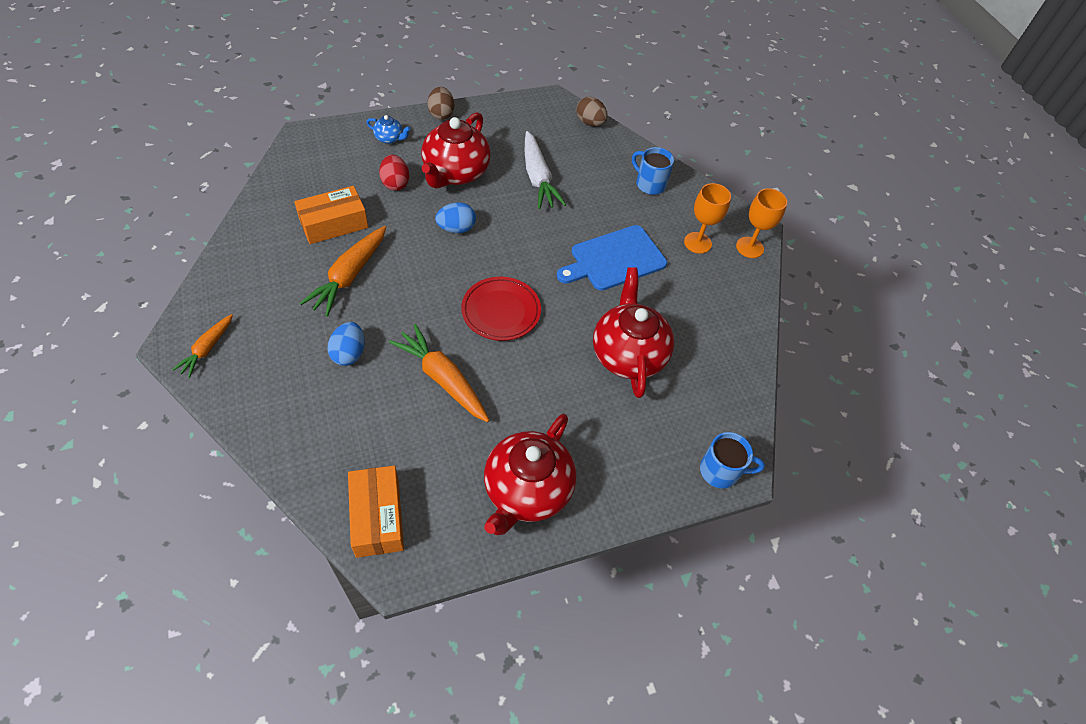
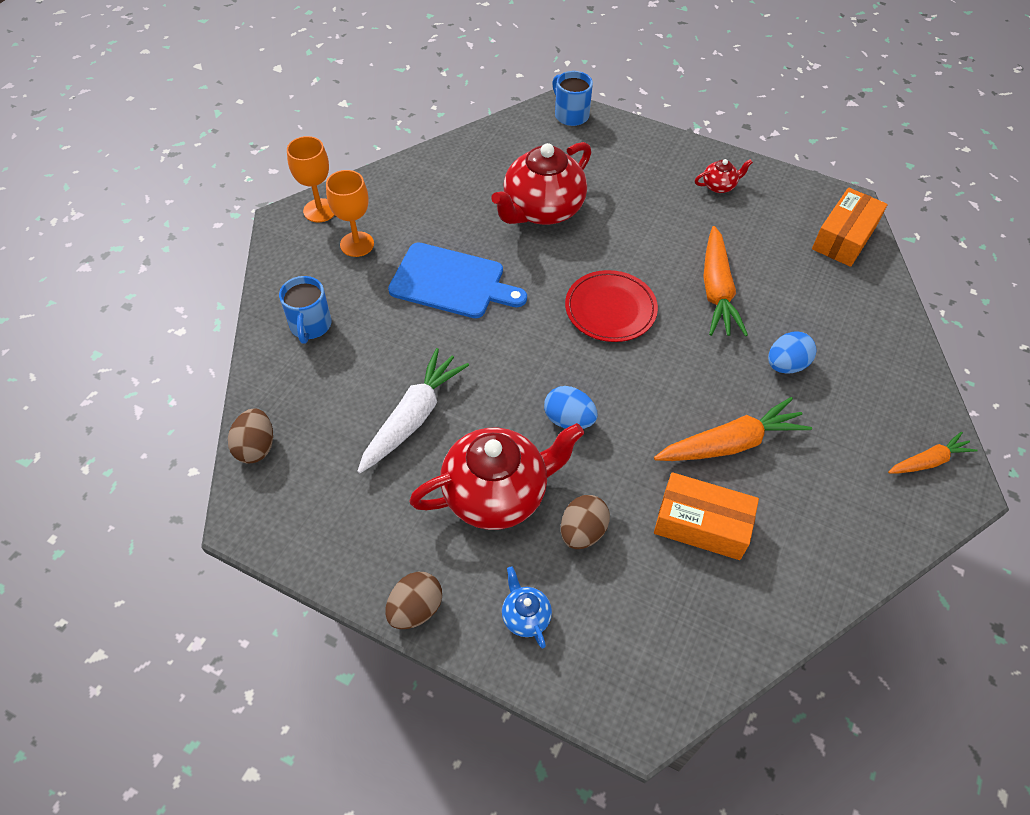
camera: 130 degrees left, 0 degrees up
red egg [379,155,409,191] -> brown egg [561,495,610,549]
red teapot [484,414,576,535] -> red teapot [695,159,753,193], size x0.44

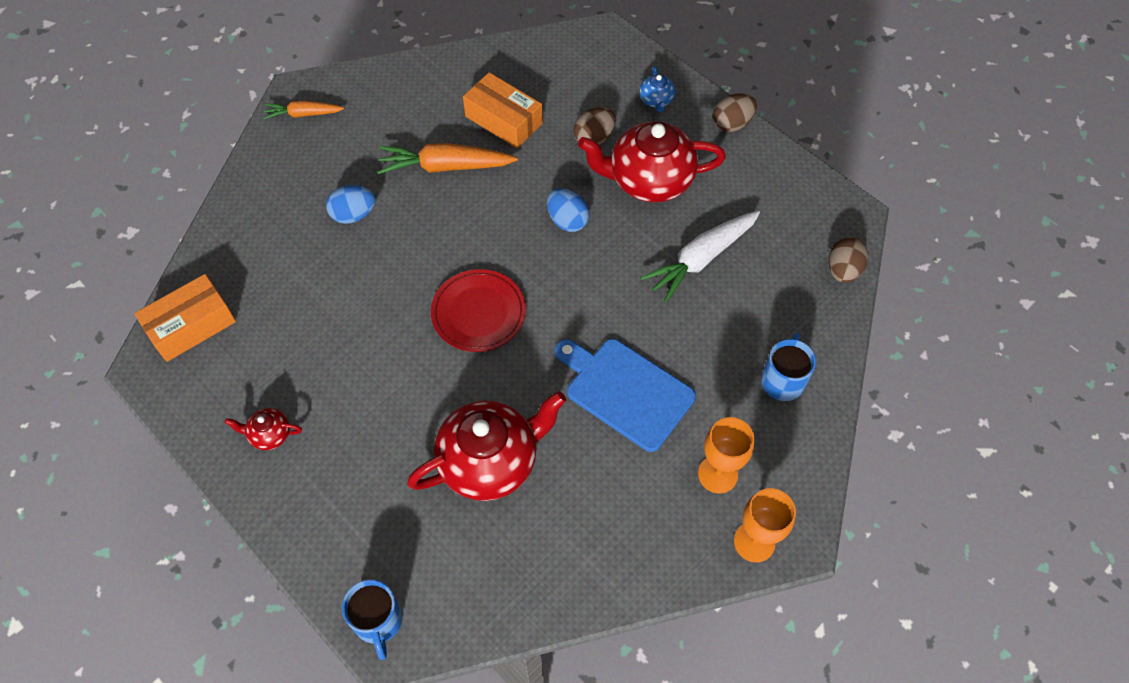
camera: 160 degrees left, 5 degrees up
orange carrot [703,226,748,336] -> none

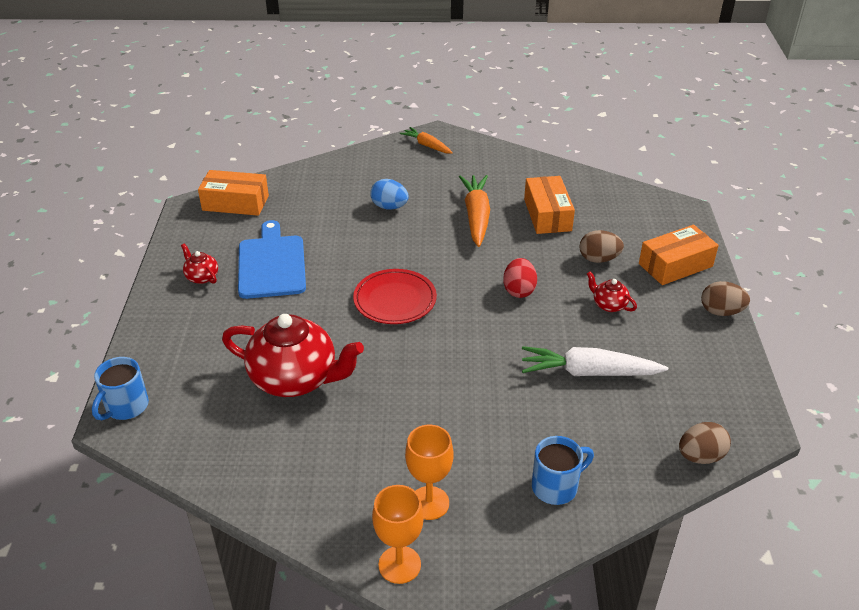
camera: 45 degrees right, 20 degrees down
orange carrot [377,143,518,174] -> orange carrot turned 45 degrees clockwise [459,175,490,247]
blue egg [547,189,590,232] -> red egg [503,258,537,298]
blue cutting board [555,339,696,452] -> blue cutting board moved to [238,220,306,299]
red teapot [578,121,726,203] -> red teapot [587,272,637,312], size x0.44
blue teapot [640,66,675,112] -> orange box [639,225,719,285]

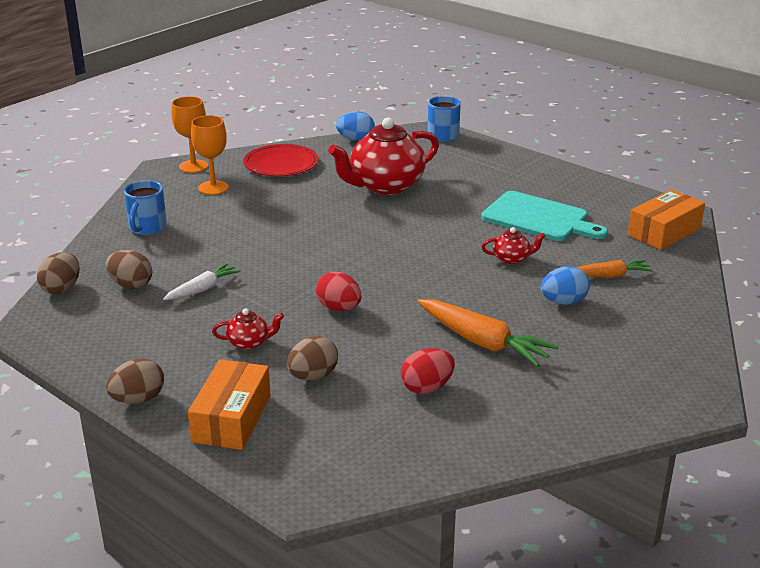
camera: 130 degrees right, 10 degrees down
red teapot [181,243,218,284] -> red teapot moved to [481,227,546,264]
blue cutting board [238,220,306,299] -> turquoise cutting board [481,191,608,241]
red plate [353,269,437,324] -> red plate moved to [243,144,319,177]
orange carrot [400,127,453,154] -> orange carrot moved to [577,260,653,278]
white carrot [522,346,668,376] -> white carrot [163,263,241,300], size x0.59
orange box [524,176,575,234] -> red egg [401,348,455,394]
none -> brown egg [106,250,152,289]
none -> blue egg [336,111,375,141]

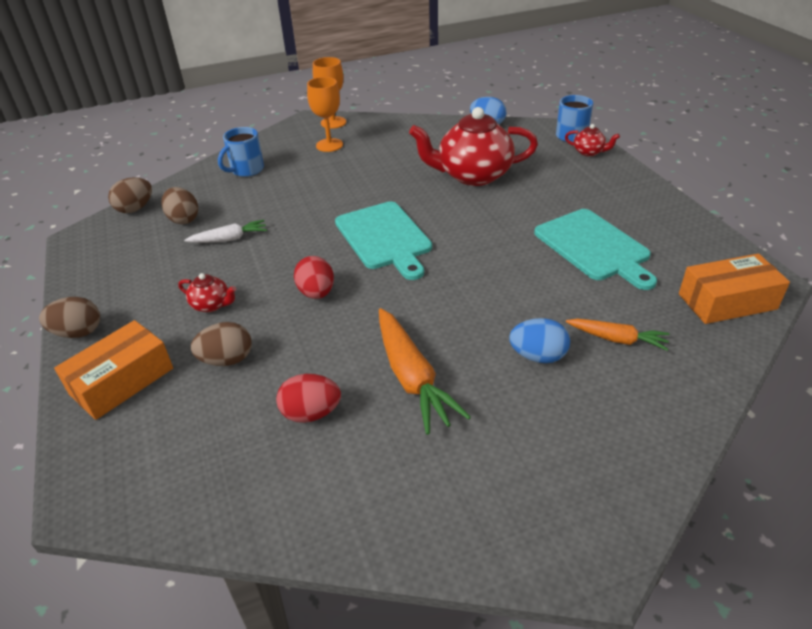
camera: 30 degrees right, 10 degrees up
red plate [243,144,319,177] -> none
red teapot [481,227,546,264] -> red teapot moved to [565,124,620,156]
none -> turquoise cutting board [335,201,432,280]

